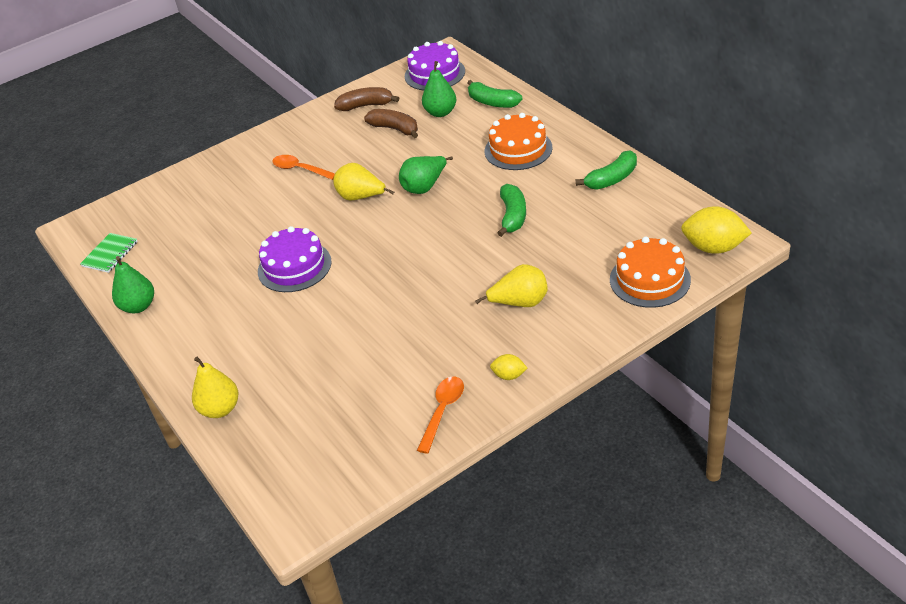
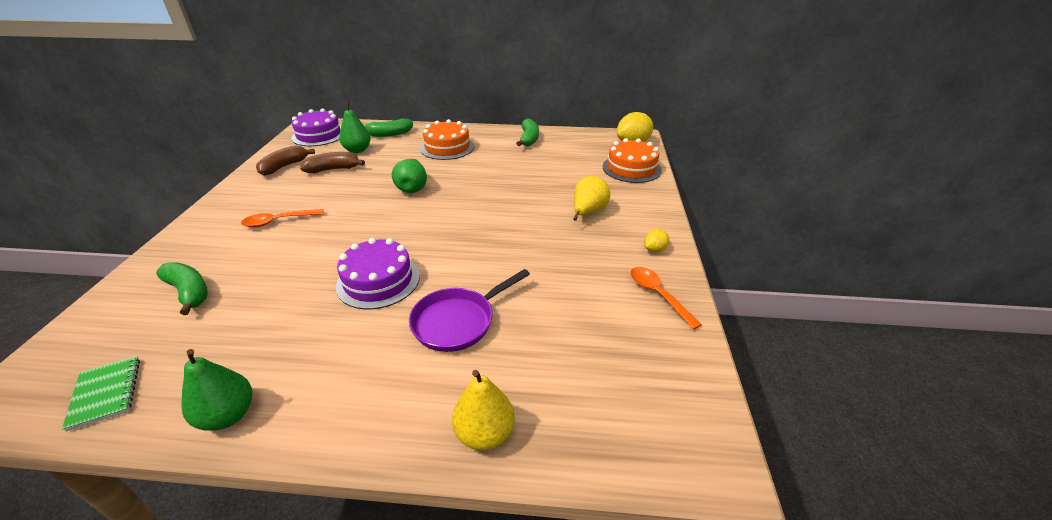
camera: 55 degrees left, 5 degrees down
yellow pear [333,163,394,201] -> none
green banana [497,184,526,237] -> green banana moved to [156,262,208,315]
none -> purple pan [409,269,530,352]

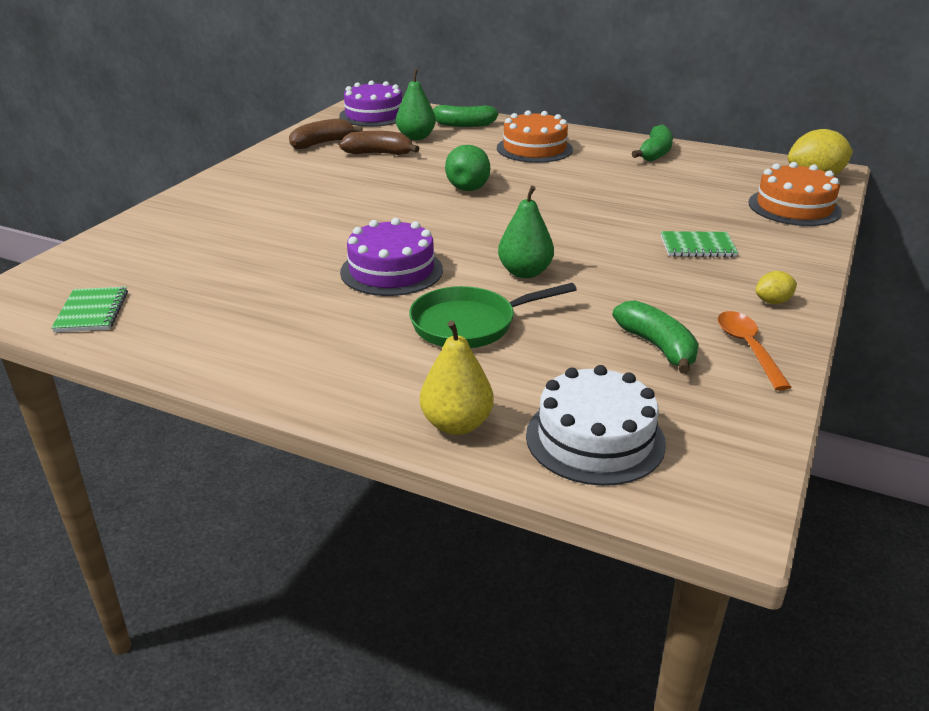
camera: 20 degrees right, 5 degrees down
green banana [156,262,208,315] -> green banana moved to [613,300,699,374]
green pear [182,349,252,431] -> green pear moved to [498,186,554,278]
orange spoon [241,209,324,227] -> none
purple pan [409,269,530,352] -> green pan [409,283,577,348]
yellow pear [573,176,610,221] -> green notebook [661,231,738,257]
none -> white cake [526,365,666,486]

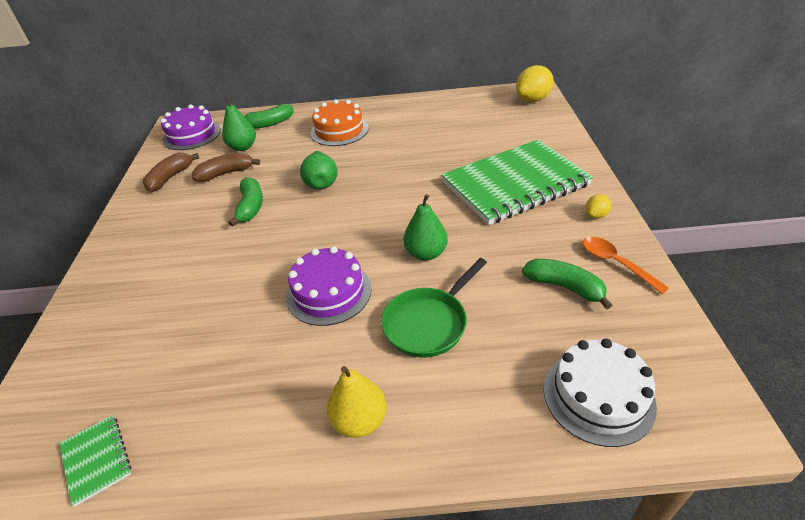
camera: 25 degrees left, 10 degrees up
yellow pear [420,321,494,435] -> yellow pear moved to [327,366,386,438]
green banana [632,124,673,162] -> green banana moved to [228,177,263,227]
green notebook [661,231,738,257] -> green notebook [441,140,593,225], size x2.49
orange cake [748,162,842,226] -> none

